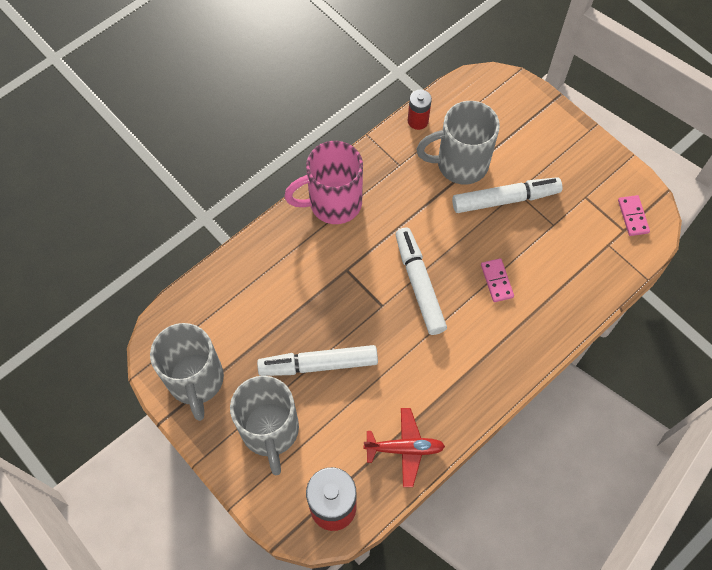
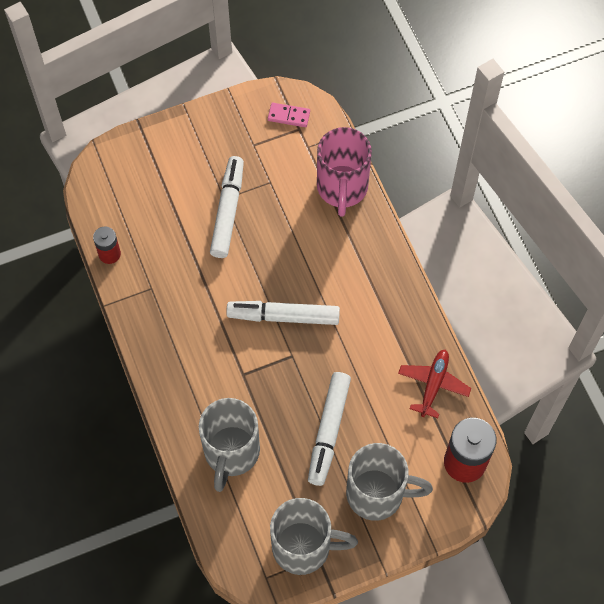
camera: 70 degrees left, 0 degrees up
pink mug [284,141,363,224] -> pink mug moved to [317,127,372,217]
grey mug [416,101,500,185] -> grey mug moved to [199,398,260,492]
pink domino [481,258,514,302] -> none

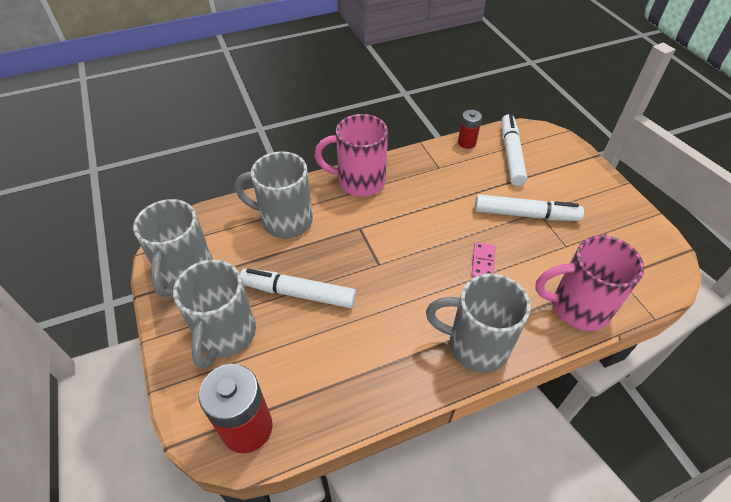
camera: 90 degrees right, 15 degrees down
white marker [226,301,340,325] -> white marker moved to [502,114,527,186]
pink domino [268,103,310,127] -> pink domino moved to [471,242,496,278]
red plane [398,350,471,418] -> none
none -> pink mug [314,114,388,197]
none -> grey mug [426,273,531,373]

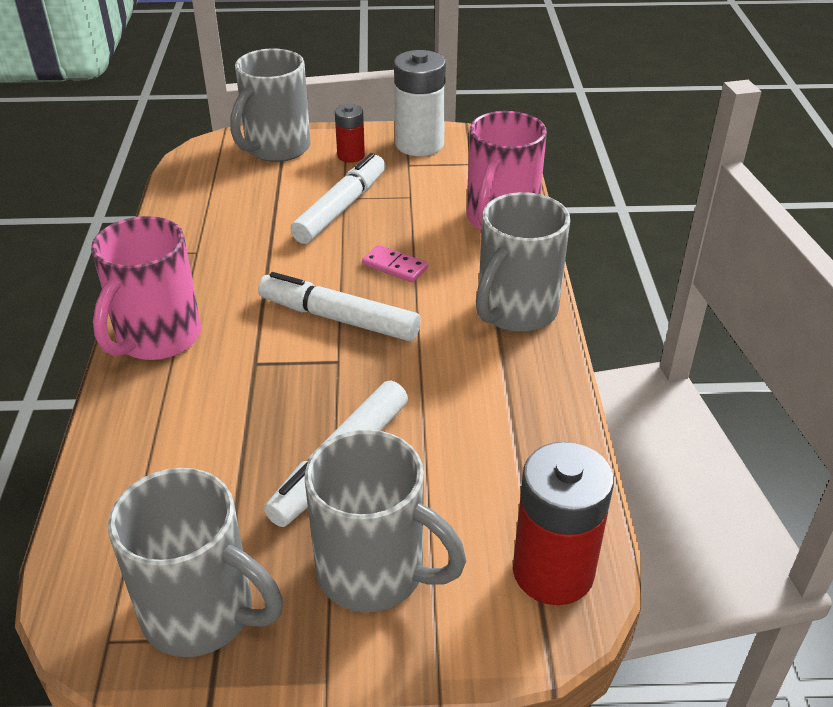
camera: 70 degrees left, 10 degrees down
grey mug [235,151,313,238] -> grey mug moved to [230,48,311,162]
red battery [458,110,482,149] -> red battery moved to [335,104,365,163]
white marker [502,114,527,186] -> white marker moved to [258,272,421,341]
none -> white battery [394,50,446,156]

